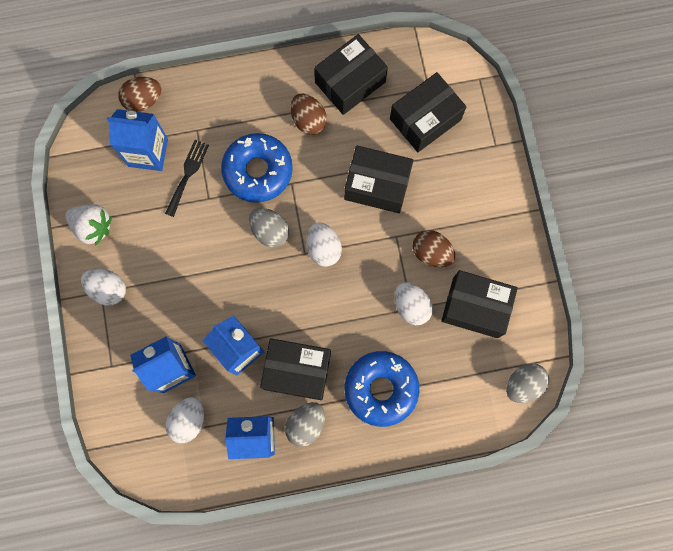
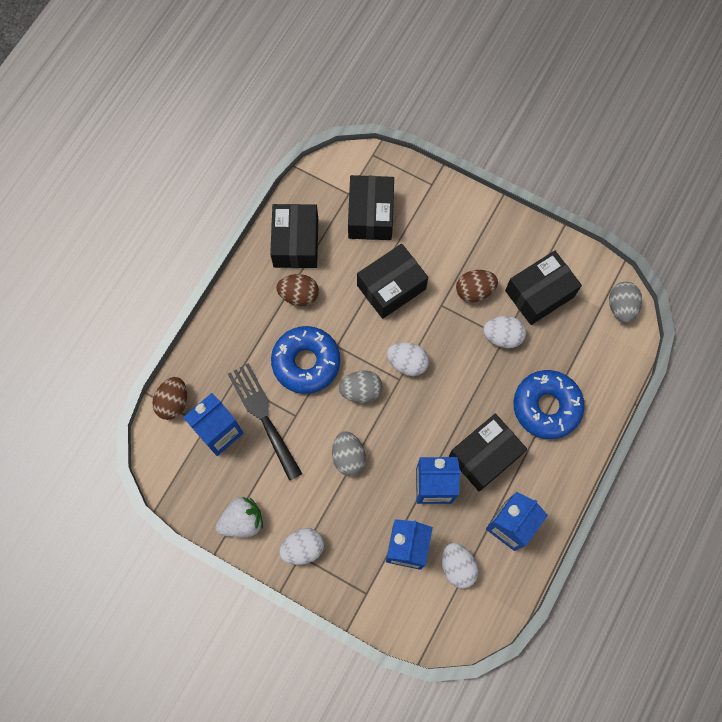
camera: 50 degrees left, 5 degrees down
black fork [165,140,209,217] -> black fork [228,363,302,481], size x1.56
grey egg [285,402,325,447] -> grey egg moved to [332,431,366,476]

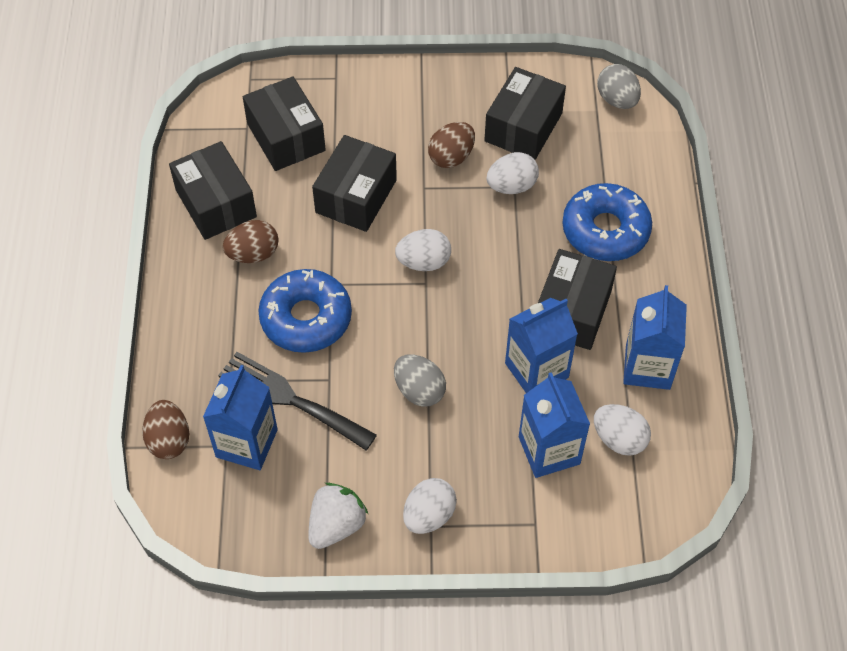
camera: 30 degrees left, 15 degrees down
grey egg [339,370,382,403] -> none

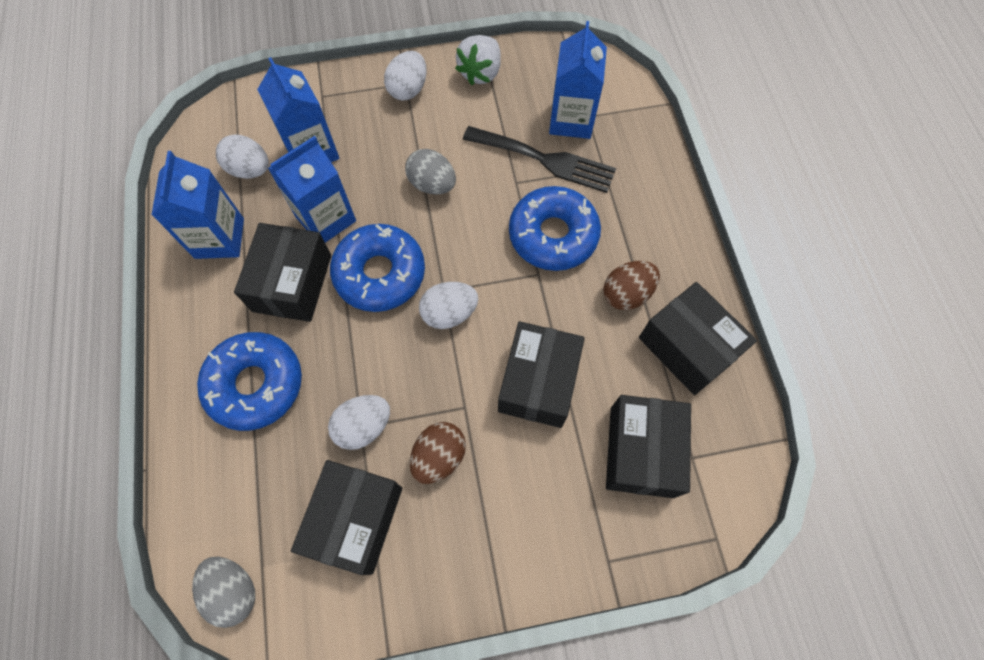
camera: 170 degrees right, 10 degrees up
brown egg [142,400,189,459] -> none
black box [243,76,326,171] -> black box turned 45 degrees clockwise [606,395,691,498]
none -> blue donut [330,224,425,312]

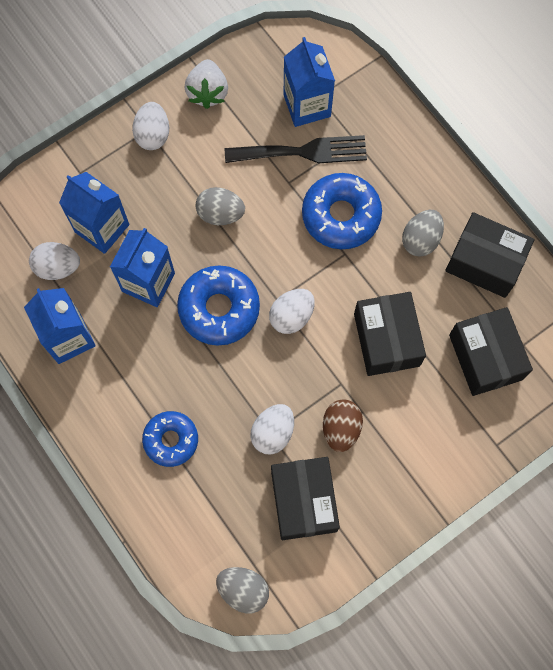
camera: 25 degrees left, 5 degrees up
blue donut [197,332,302,431] -> blue donut [142,411,198,467], size x0.66
black box [234,223,331,322] -> none
brown egg [603,261,660,310] -> grey egg [402,210,444,257]

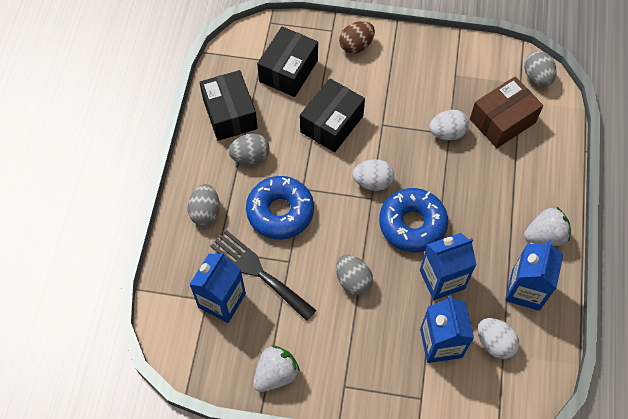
camera: 135 degrees left, 10 degrees down
white egg [132,102,169,150] -> none
blue donut [142,411,198,467] -> none
black box [271,457,340,540] -> none
brown egg [323,399,363,452] -> brown egg moved to [339,21,375,54]
none -> grey egg [187,184,220,226]
none -> brown box [470,77,543,148]
none -> white strawberry [524,206,571,246]

